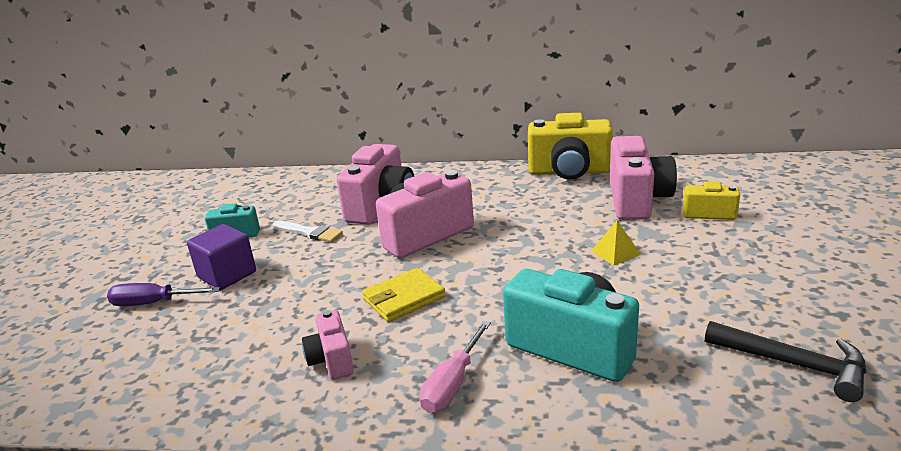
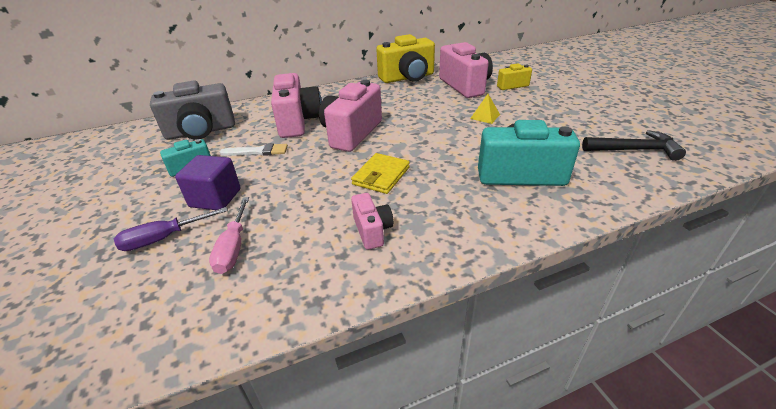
camera: 30 degrees left, 10 degrees up
pink camera [302,310,354,379] -> pink camera turned 150 degrees counterclockwise [351,193,394,250]
pink screwdriver [420,321,491,413] -> pink screwdriver moved to [209,197,249,274]
none -> grey camera [150,81,235,140]

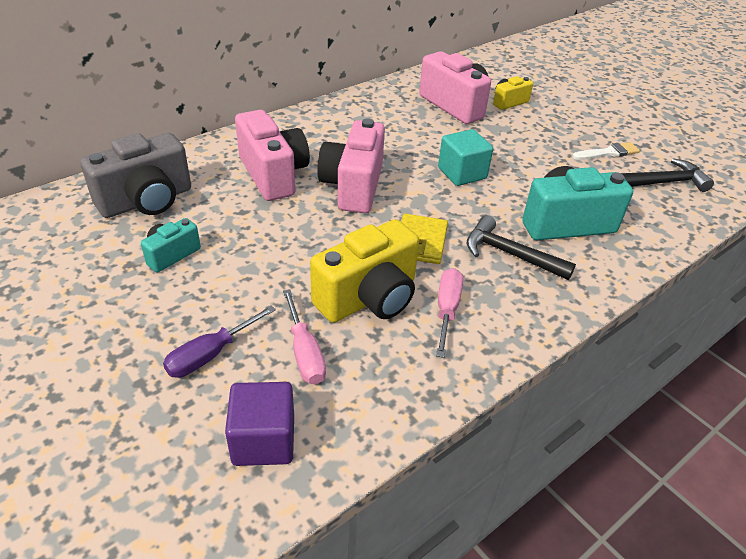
camera: 20 degrees left, 5 degrees up
purple cube [175,155,241,210] -> purple cube moved to [225,382,294,466]
white brush [220,143,288,156] -> white brush moved to [572,142,640,160]
pink camera [351,193,394,250] -> pink screwdriver [436,268,463,358]
yellow camera [376,34,435,83] -> yellow camera moved to [310,219,419,323]
yellow pyramid [470,94,500,124] -> none
none -> turquoise cube [438,129,493,186]
none -> black hammer [466,215,576,280]

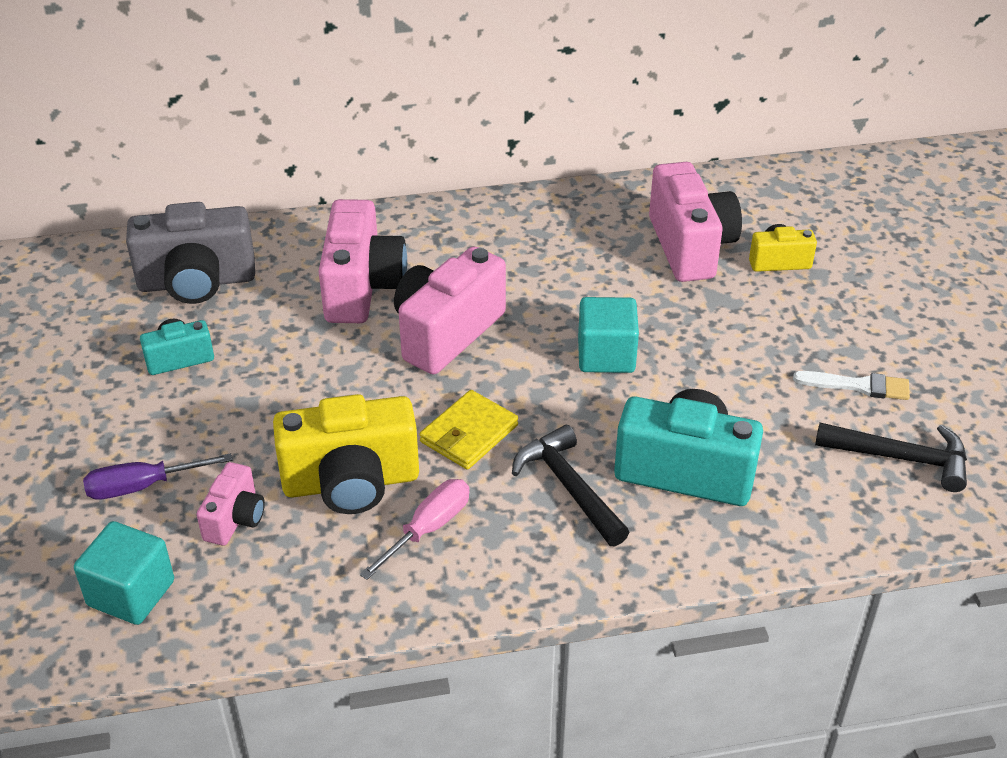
camera: 30 degrees right, 0 degrees up
purple cube [225,382,294,466] -> turquoise cube [74,521,174,625]
pink screwdriver [283,289,326,385] -> pink camera [197,462,265,546]

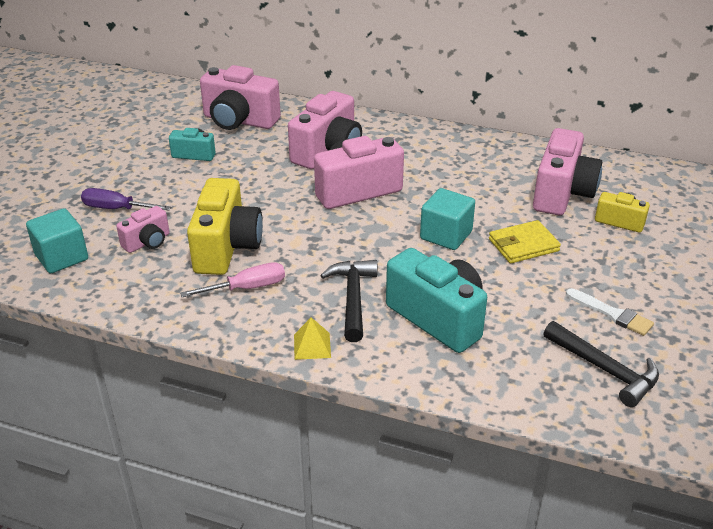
camera: 30 degrees right, 5 degrees down
grey camera [126,202,255,304] -> pink camera [200,65,281,130]
yellow camera [273,394,419,514] -> yellow camera turned 105 degrees counterclockwise [187,178,263,275]
yellow wallet [419,390,518,470] -> yellow wallet moved to [489,220,561,263]
none -> yellow pyramid [294,317,331,360]

